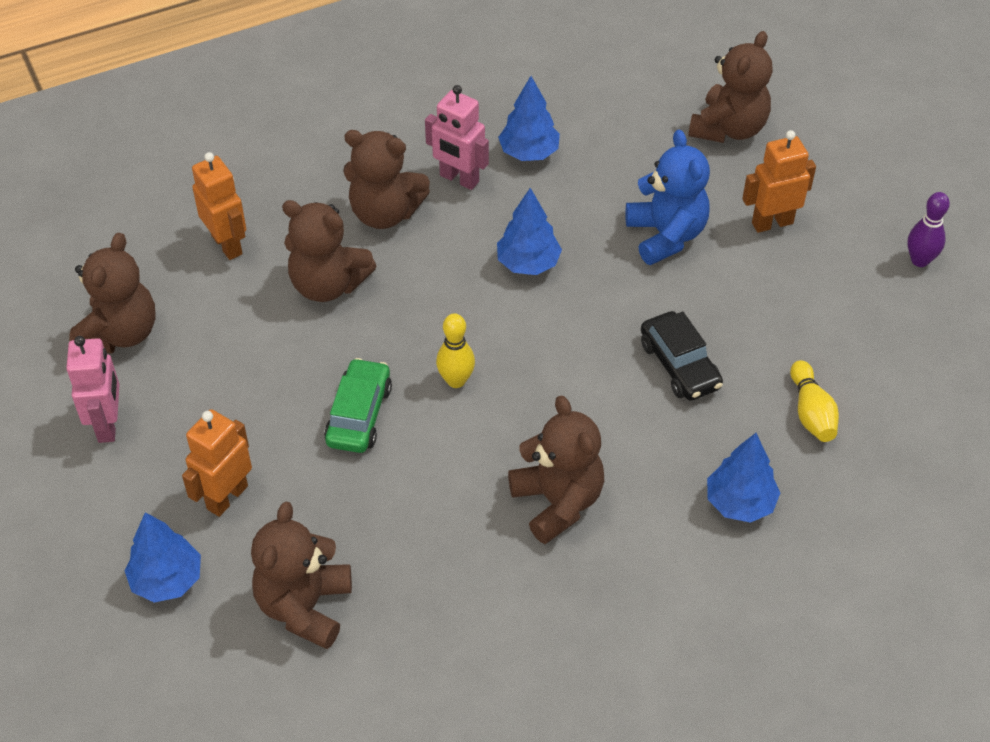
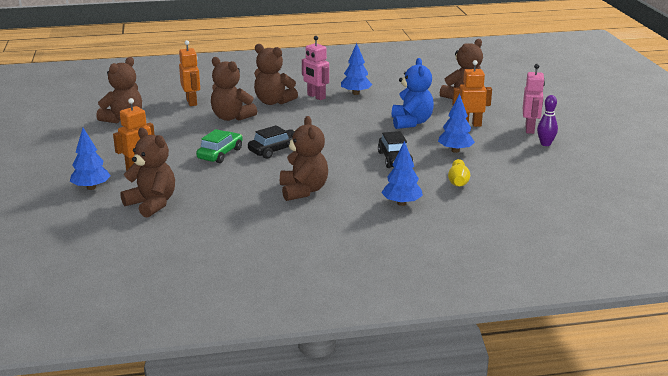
camera: 15 degrees right, 25 degrees down
pink robot [66,336,119,443] -> pink robot moved to [523,64,545,134]
brown teddy bear [251,502,352,649] -> brown teddy bear turned 105 degrees clockwise [121,128,175,218]
yellow bowling pin [436,313,475,388] -> black car [248,125,295,159]
blue tree [497,188,562,275] -> blue tree moved to [438,94,475,153]

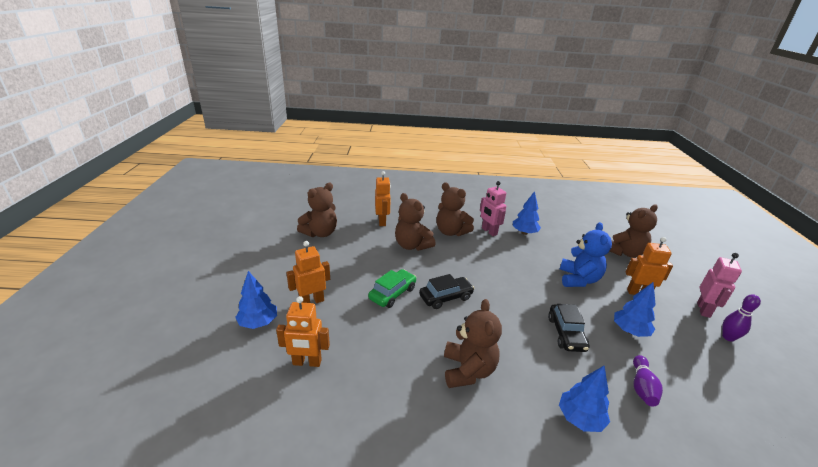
camera: 10 degrees right, 5 degrees up
brown teddy bear [121,128,175,218] -> orange robot [276,296,330,367]
yellow bowling pin [448,159,470,187] -> purple bowling pin [633,355,663,406]

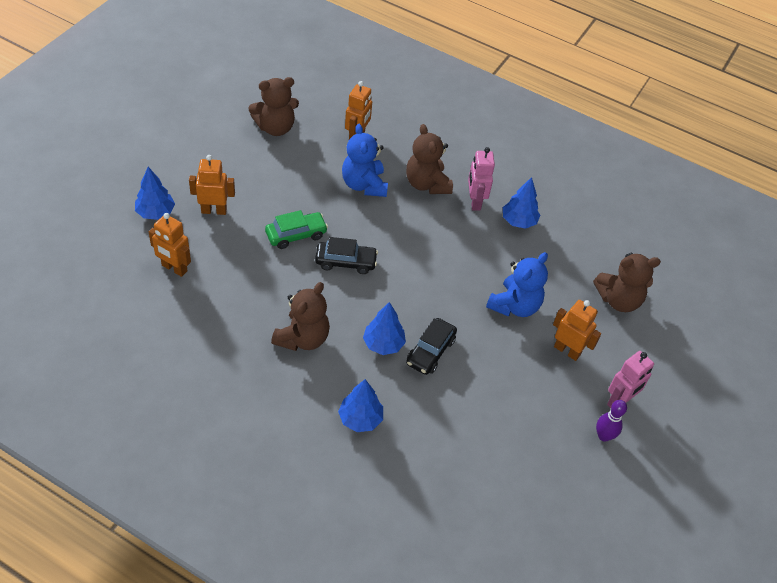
camera: 25 degrees right, 20 degrees up
brown teddy bear [395,193,436,251] -> blue teddy bear [342,124,388,197]
blue tree [614,282,656,337] -> blue tree moved to [363,302,406,355]
purple bowling pin [633,355,663,406] -> none

